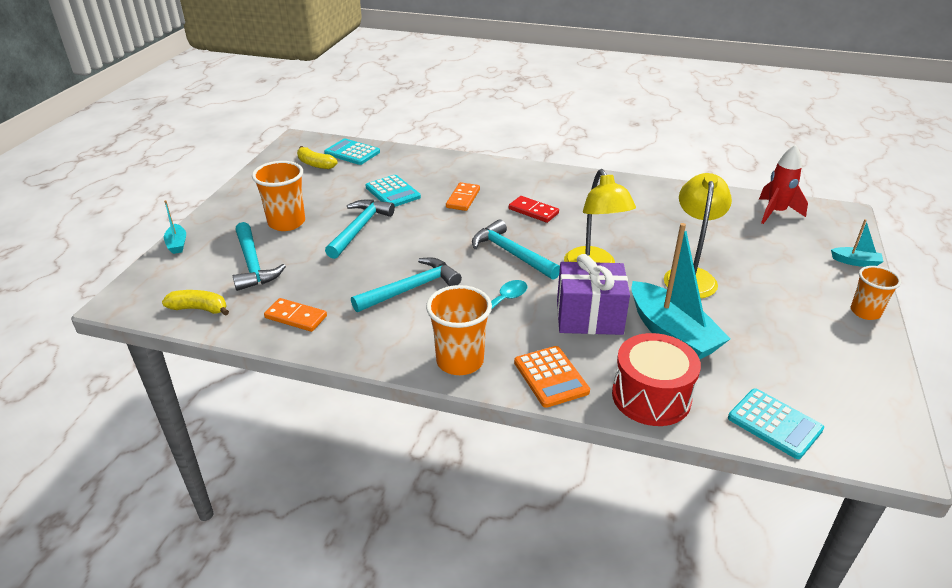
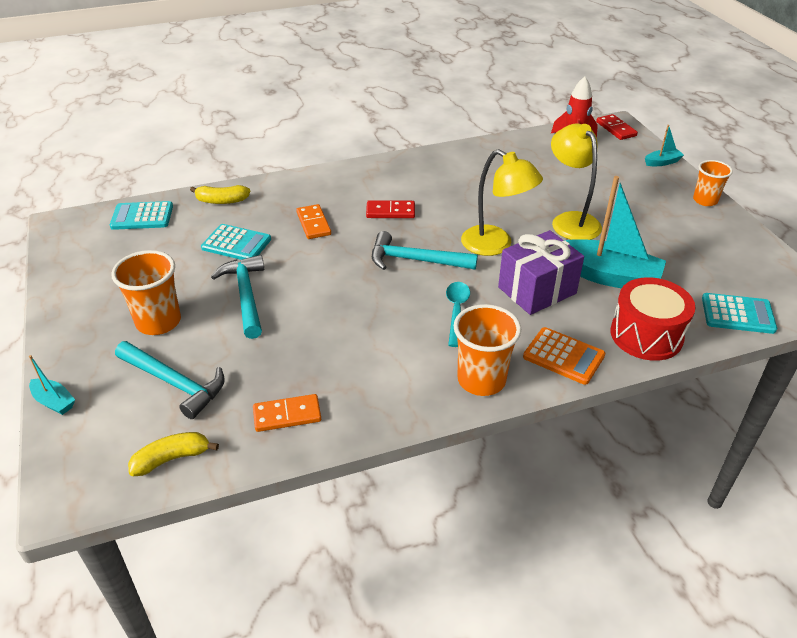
camera: 35 degrees left, 5 degrees up
yellow banana [297,146,338,169] -> yellow banana moved to [190,185,250,204]
turquoise hammer [351,257,462,312] -> none
none -> red domino [596,114,638,140]

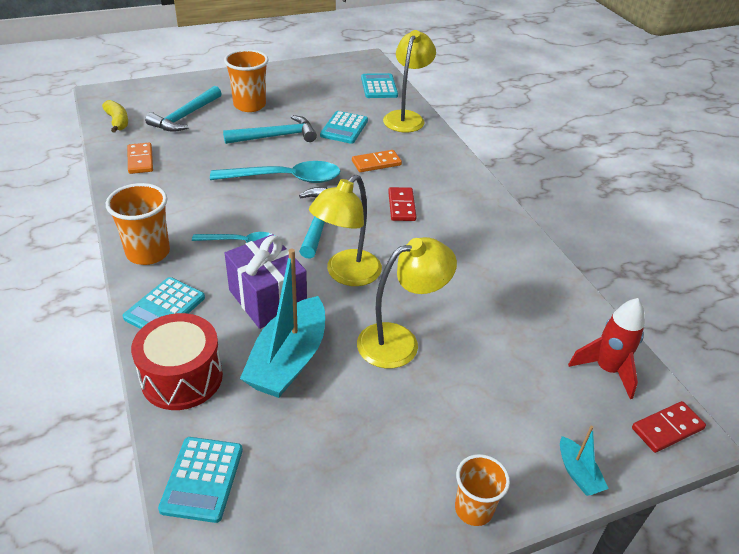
camera: 85 degrees right, 0 degrees up
turquoise boat [29,355,75,415] -> none
yellow banana [190,185,250,204] -> yellow lamp [383,30,436,132]
orange calculator [523,327,605,385] -> turquoise calculator [122,277,205,329]
none -> turquoise spoon [210,161,341,183]

